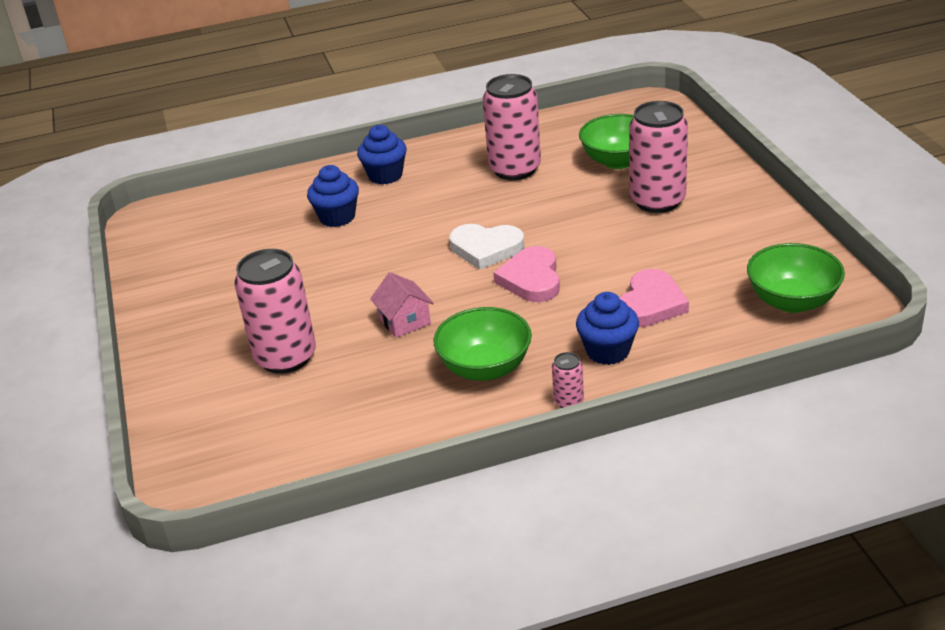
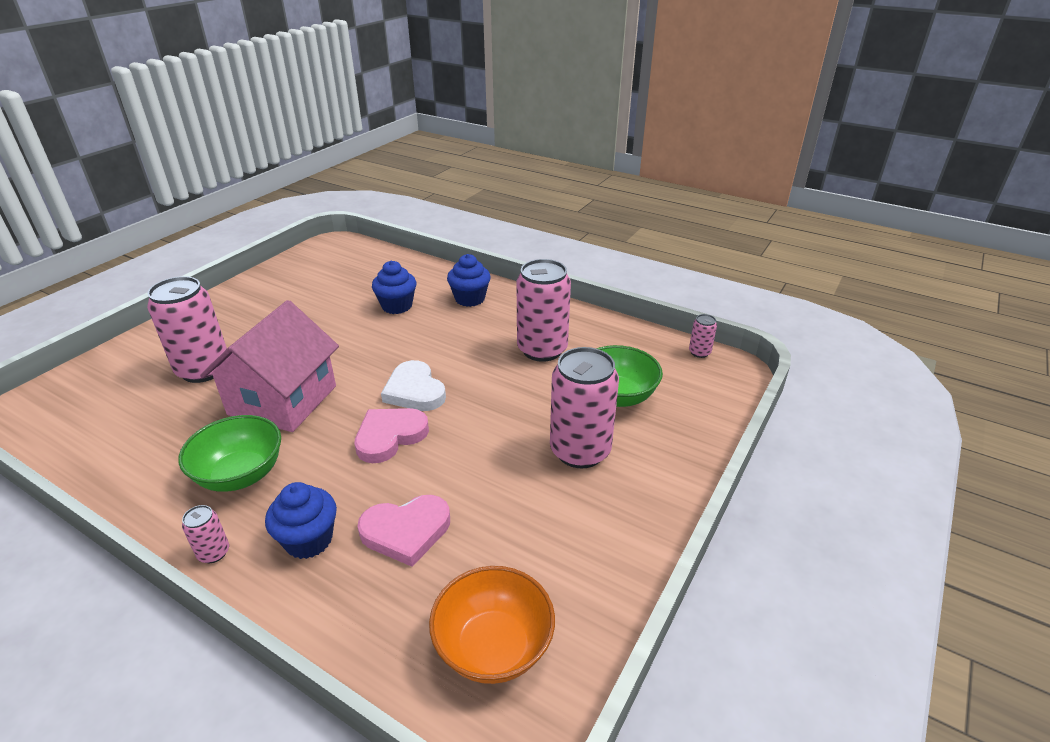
camera: 45 degrees right, 0 degrees up
pink house [370,272,434,338] -> pink house [200,300,339,432], size x2.15
green bowl [747,243,845,313] -> orange bowl [429,566,555,684]
none -> pink can [689,314,717,358]

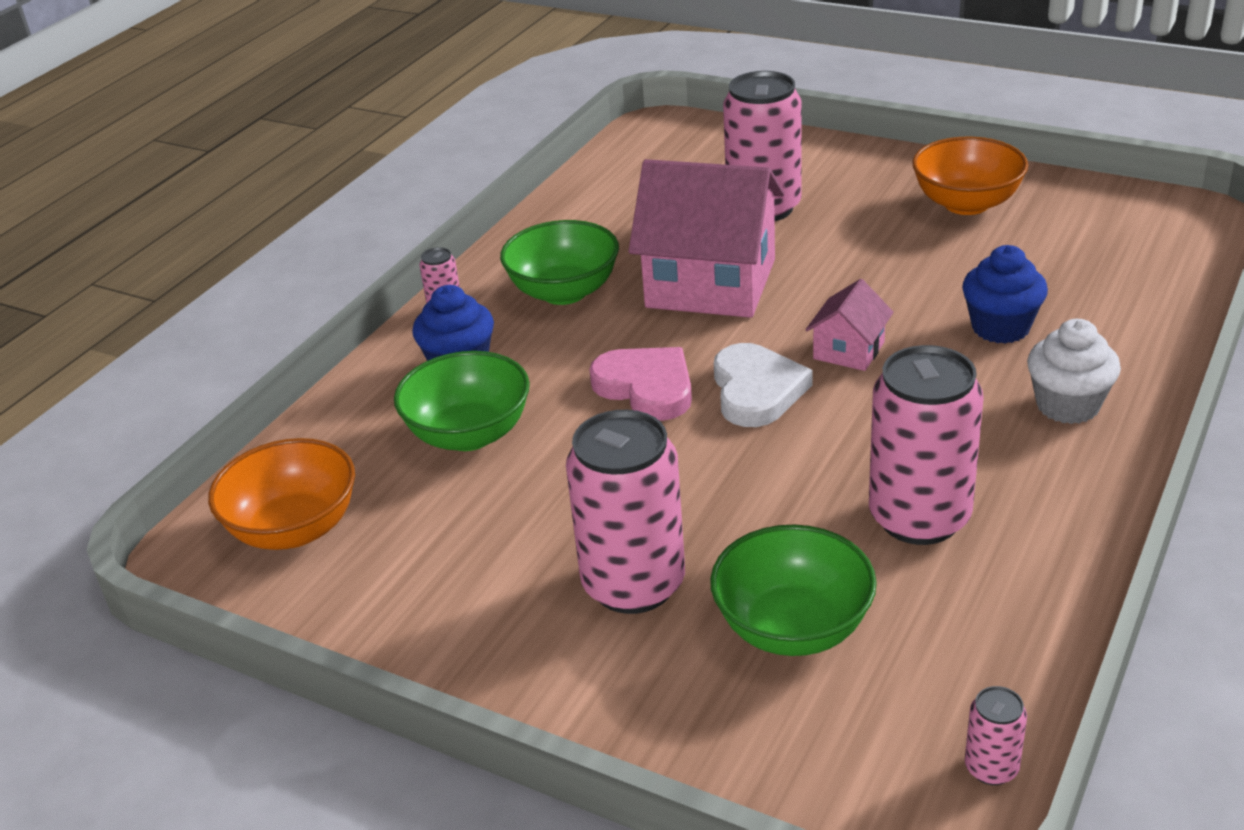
camera: 90 degrees right, 0 degrees up
pink heart [357,495,450,567] -> green bowl [394,351,530,451]
white heart [381,360,446,411] -> white heart turned 120 degrees clockwise [714,343,813,427]
blue cupcake [447,254,491,307] -> white cupcake [1027,319,1121,424]
none -> pink house [805,279,894,371]
none -> orange bowl [912,137,1028,215]

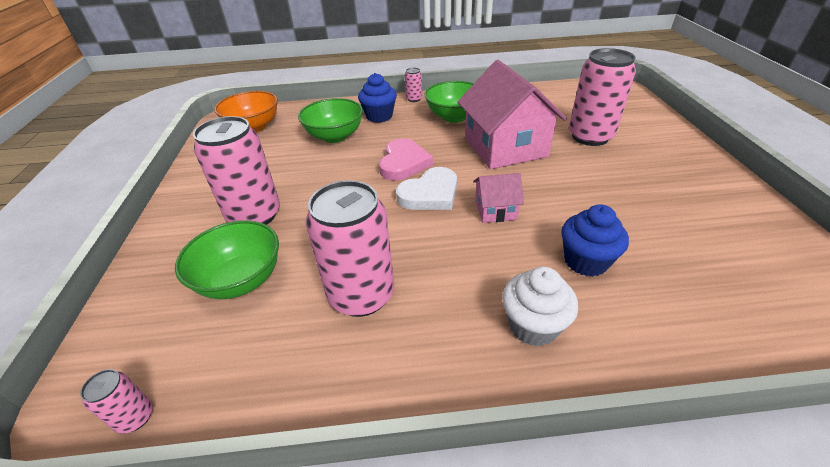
camera: 55 degrees right, 5 degrees up
orange bowl [912,137,1028,215] -> none

